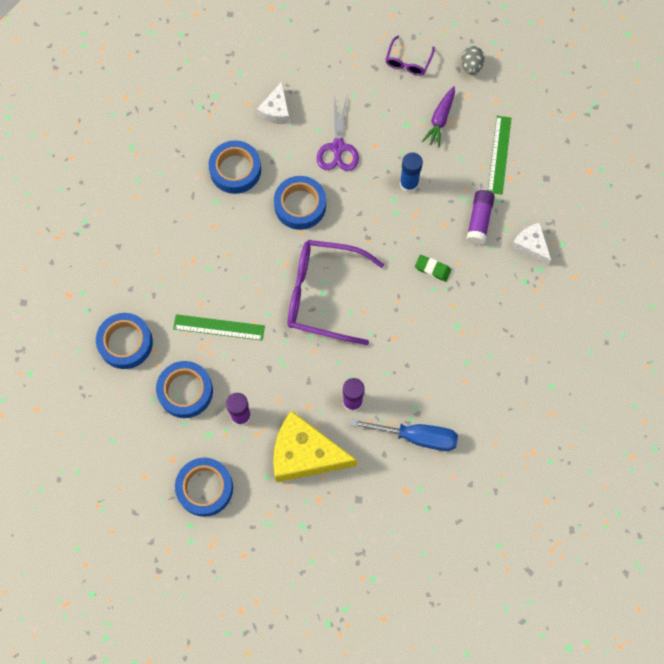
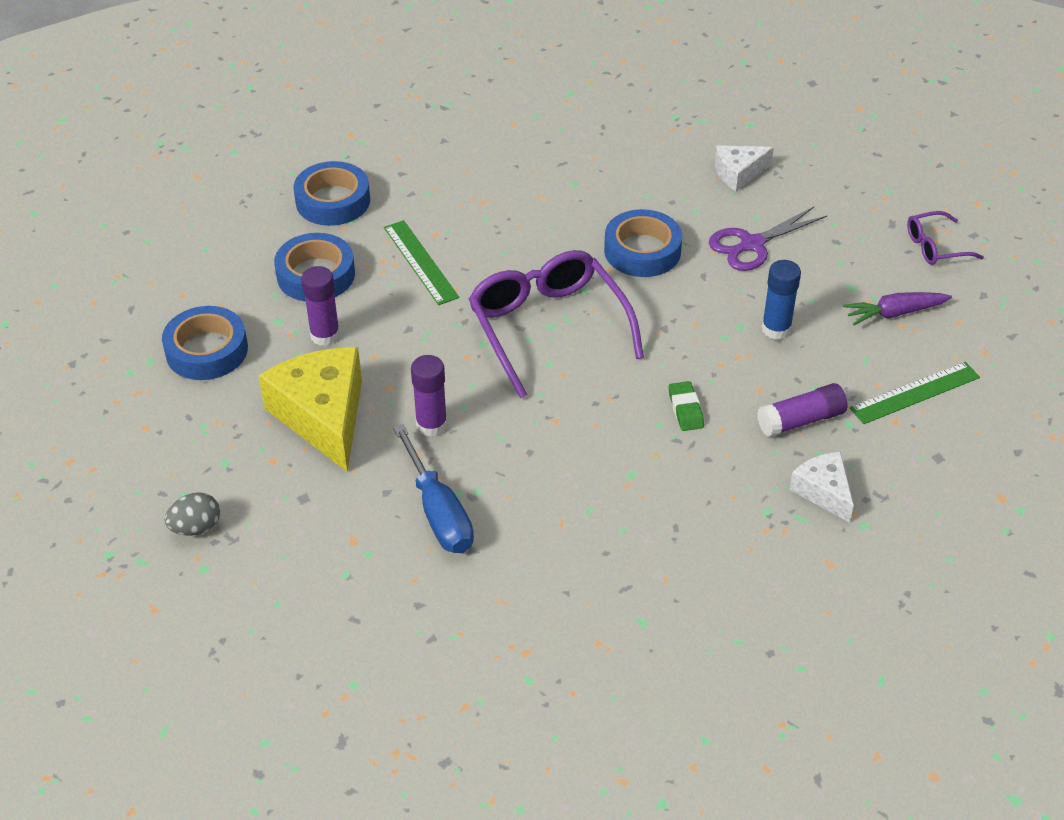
camera: 55 degrees right, 25 degrees down
blue tape [209,140,261,194] -> none
grey egg [461,46,484,75] -> grey egg moved to [164,492,220,536]
white cheese [511,222,551,266] -> white cheese turned 45 degrees counterclockwise [789,452,854,523]

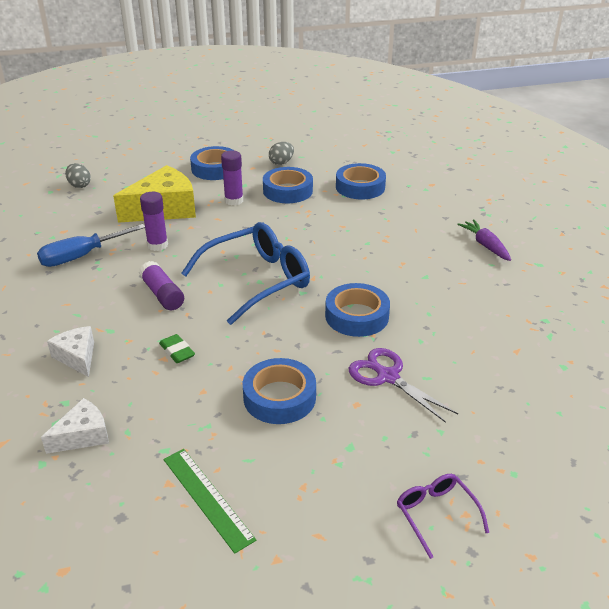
camera: 80 degrees right, 10 degrees down
green ruler [384,220,459,305] -> none
purple glasses [469,250,644,398] -> blue glasses [181,222,310,325]
green eraser [669,381,704,431] -> green eraser turned 75 degrees clockwise [159,334,195,363]
white cheese [715,145,774,191] -> white cheese moved to [47,326,94,377]
purple glue stick [757,383,847,437] -> purple glue stick moved to [139,261,184,310]
blue glue stick [761,260,801,339] -> blue tape [243,358,316,424]
purple carrot [843,292,952,325] -> purple carrot moved to [457,219,511,261]
none -> grey egg [269,142,294,165]

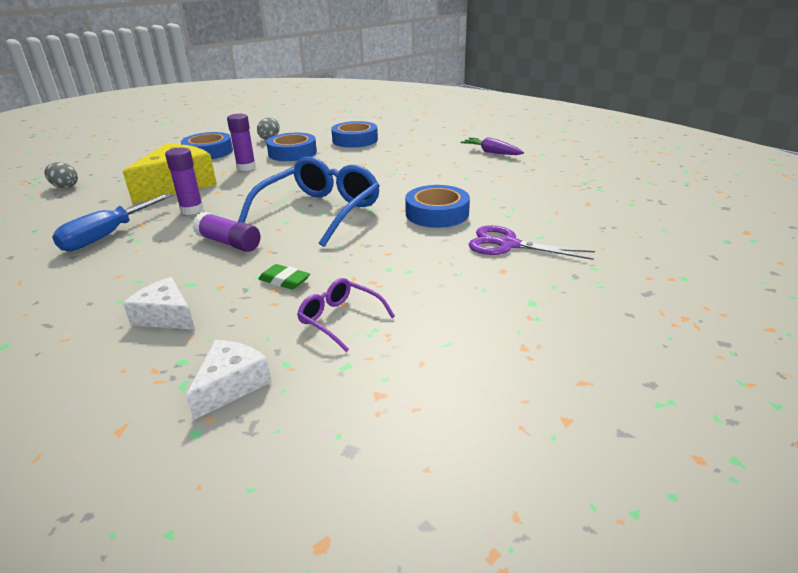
camera: 25 degrees left, 5 degrees down
green ruler [163,449,256,554] -> none
blue tape [243,358,316,424] -> none
purple glasses [397,474,489,559] -> purple glasses moved to [297,278,395,352]

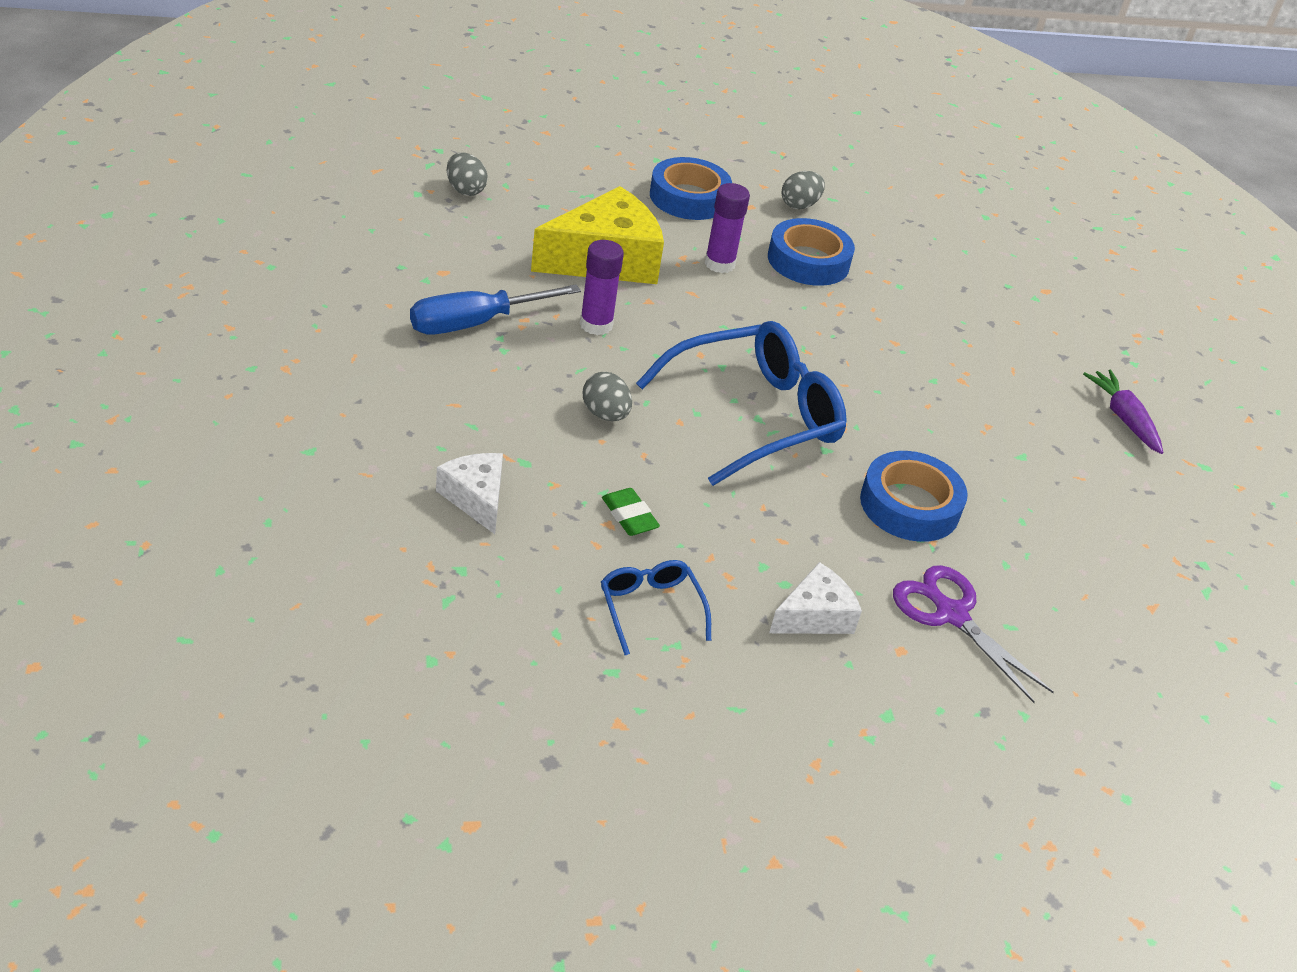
camera: 25 degrees right, 10 degrees up
white cheese [186,340,272,420] -> white cheese moved to [769,562,862,634]
purple glue stick [192,212,260,252] -> grey egg [583,372,632,421]
purple glasses [297,278,395,352] -> blue glasses [601,560,711,655]
blue tape [331,121,378,148] -> none

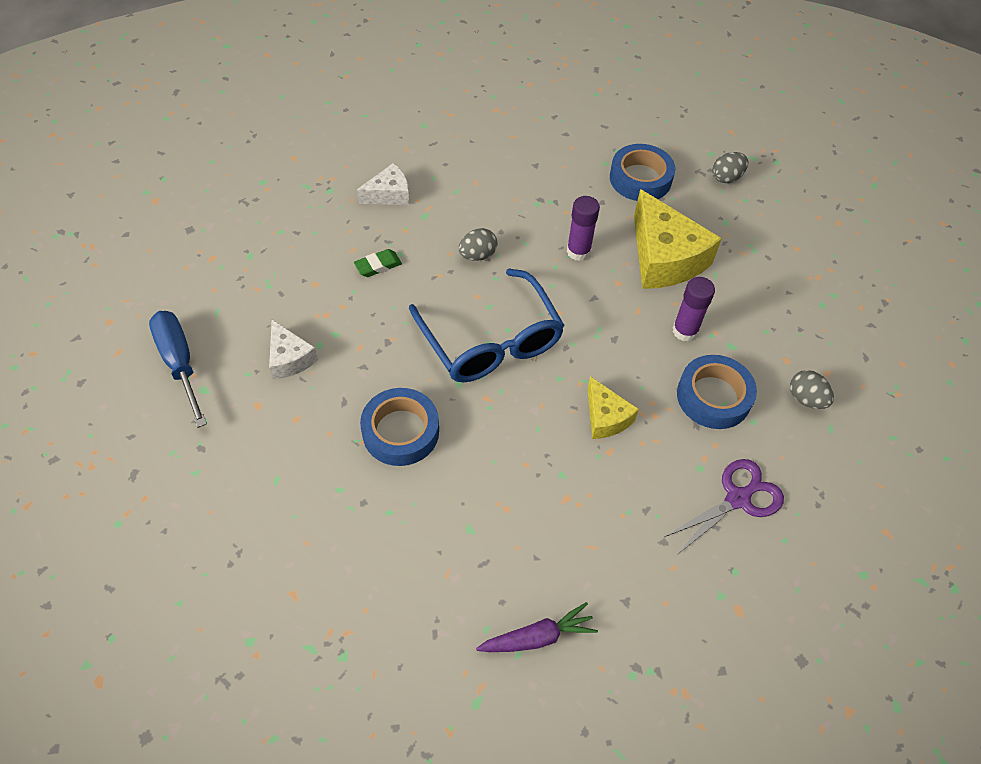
camera: 95 degrees right, 15 degrees up
blue screwdriver [410,285,581,335] -> blue screwdriver moved to [149,311,207,428]
blue glasses [601,560,711,655] -> none
blue tape [650,157,732,220] -> blue tape moved to [610,144,675,201]
purple scissors [893,565,1054,703] -> purple scissors moved to [664,459,784,555]
none -> yellow cheese [587,376,639,439]

